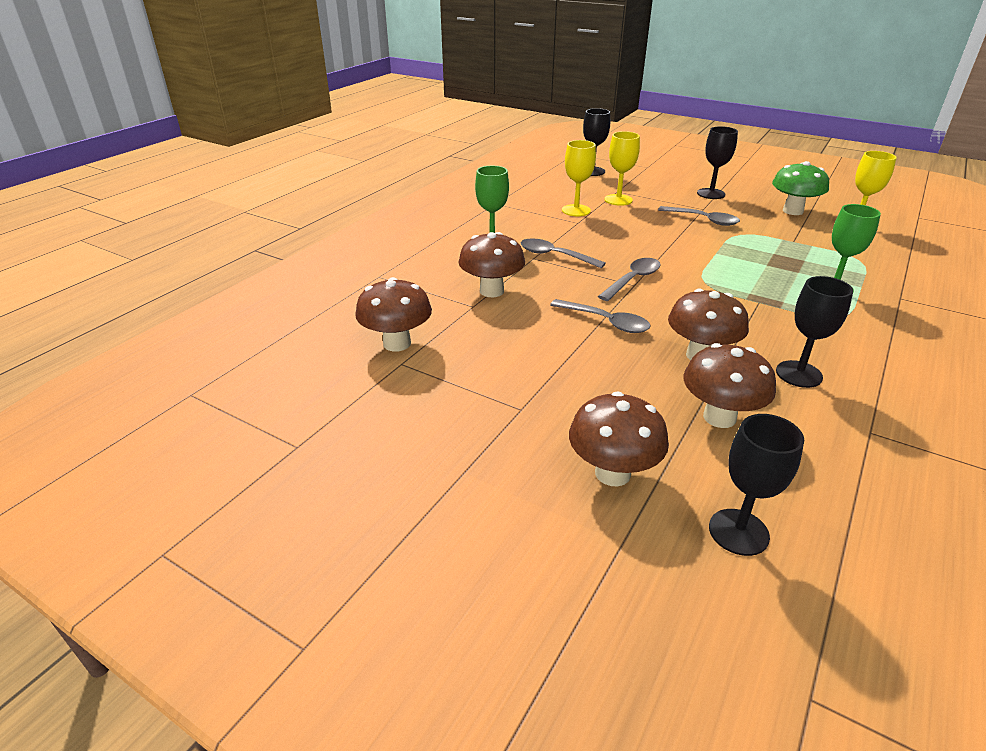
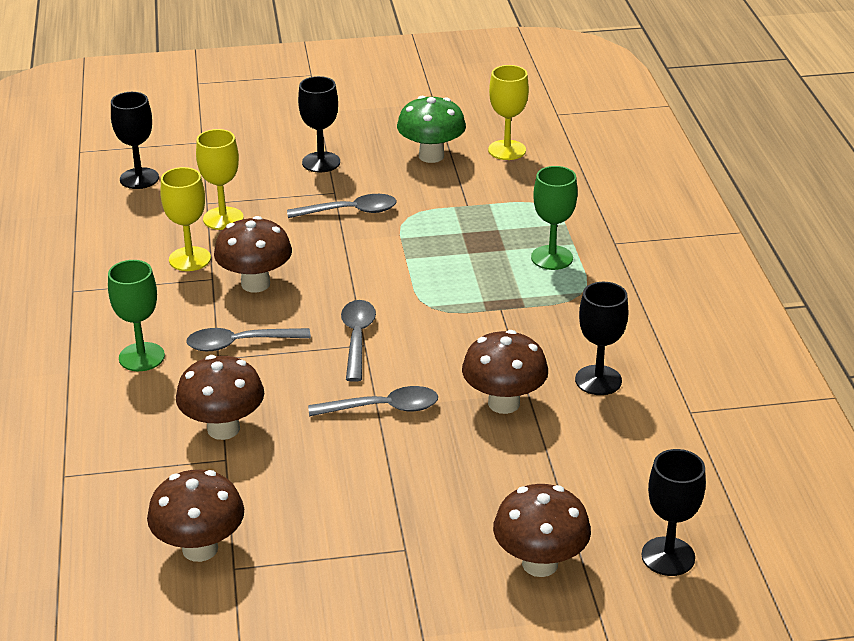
camera: 40 degrees left, 0 degrees up
brown mushroom [683,343,776,428] -> brown mushroom moved to [214,216,292,292]

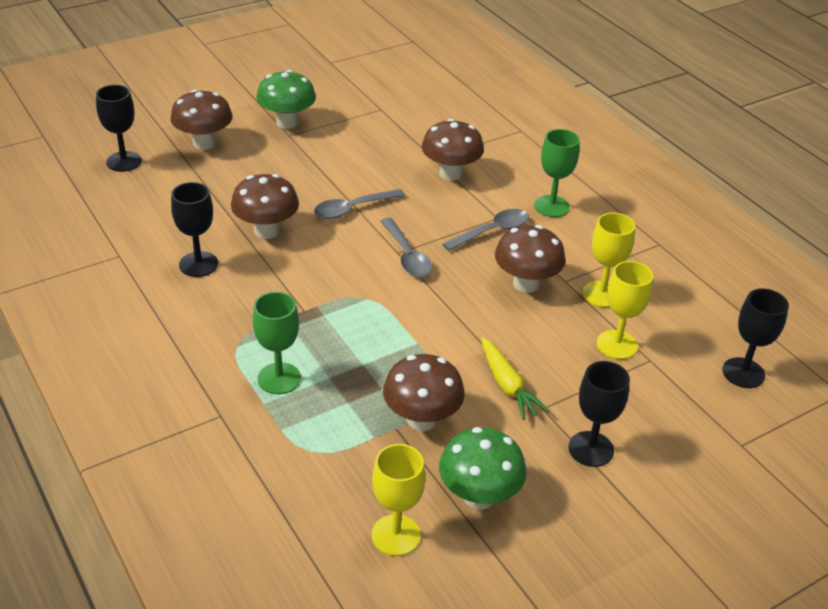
camera: 155 degrees right, 5 degrees up
brown mushroom [147,469,244,562] -> brown mushroom moved to [383,354,465,431]
grey spoon [287,194,397,218] -> yellow carrot [481,337,549,420]
none -> green mushroom [256,70,316,129]

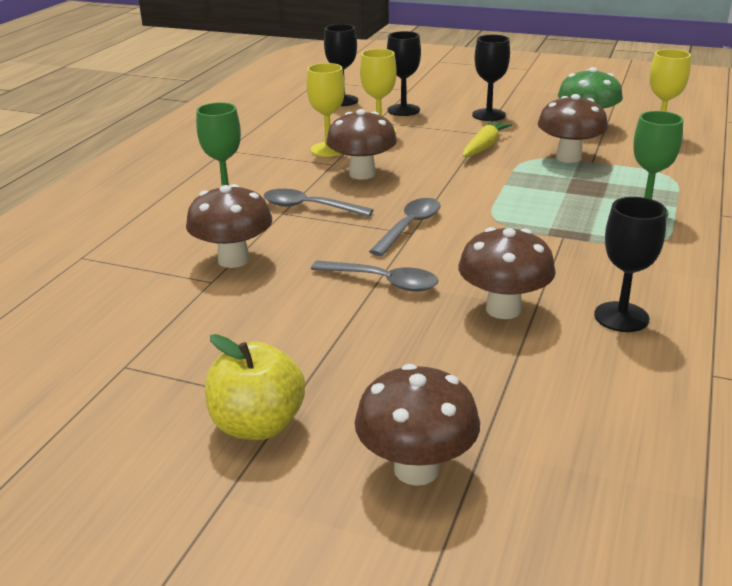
camera: 125 degrees left, 10 degrees down
black goblet [96,85,142,172] -> black goblet moved to [387,31,421,116]
green mushroom [256,70,316,129] -> yellow apple [205,334,305,440]

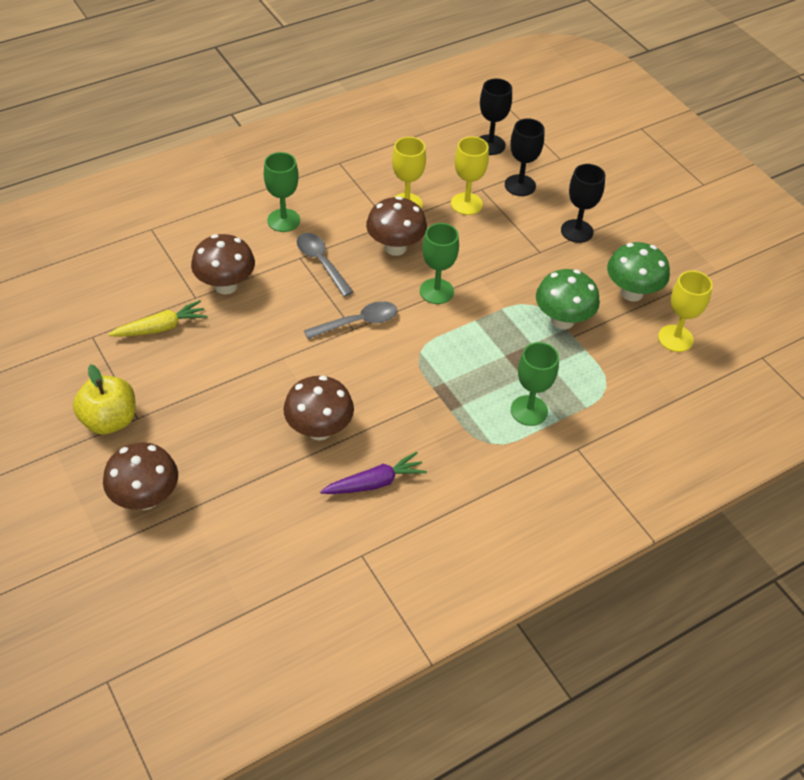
camera: 35 degrees right, 20 degrees up
grey spoon [311,261,439,292] -> none
yellow carrot [463,121,512,157] -> yellow carrot moved to [108,300,207,337]
brown mushroom [538,94,608,163] -> green mushroom [536,269,600,330]
black goblet [594,197,667,332] -> purple carrot [320,452,427,494]
none -> green goblet [420,223,459,304]

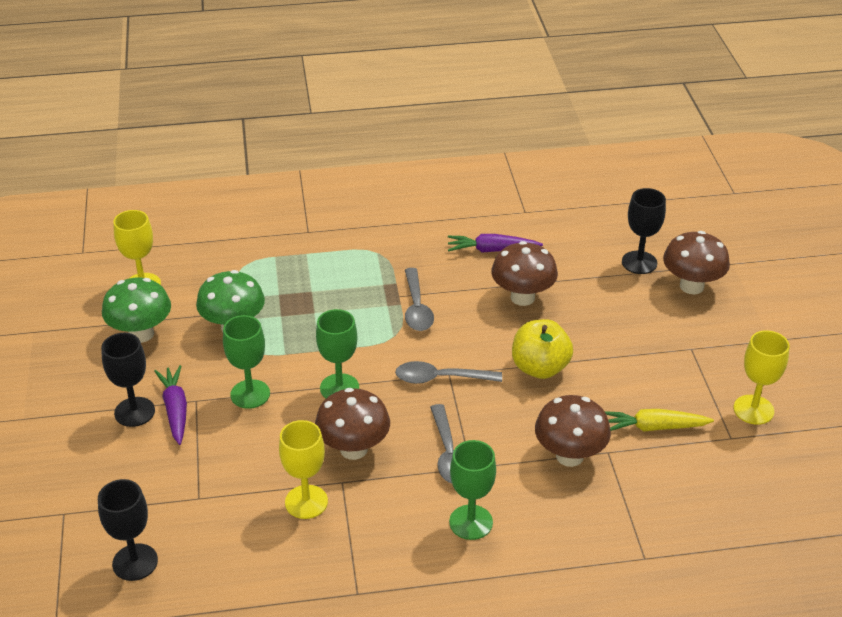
camera: 155 degrees left, 10 degrees down
yellow apple [73,364,136,434] -> yellow apple moved to [512,319,573,379]
yellow goblet [451,136,489,215] -> yellow goblet moved to [734,330,789,425]
black goblet [505,118,544,196] -> black goblet moved to [622,188,666,274]
green goblet [511,342,559,426] -> green goblet moved to [223,315,270,409]
none -> purple carrot [154,365,187,445]
none -> grey spoon [405,268,434,331]

